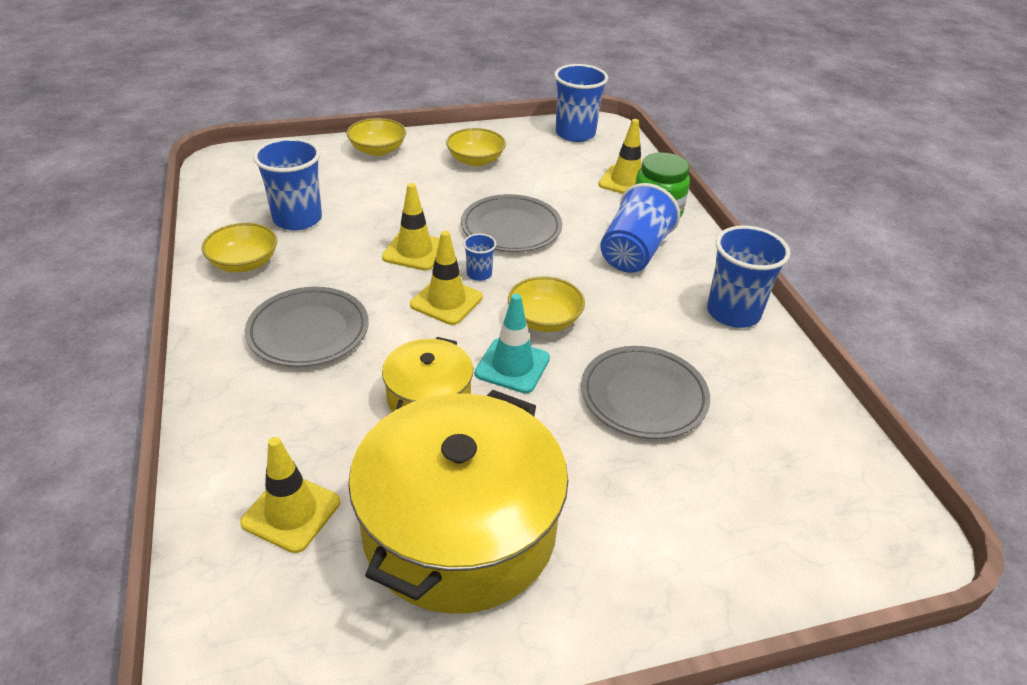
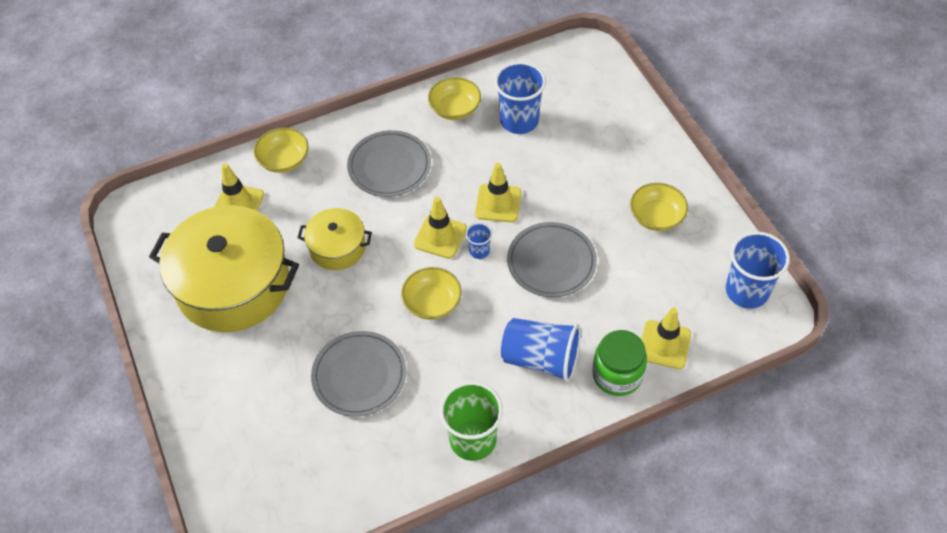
camera: 85 degrees right, 15 degrees up
yellow bowl [347,118,406,156] -> yellow bowl moved to [254,128,309,173]
turquoise traffic cone [475,294,550,393] -> none
blue cup [707,226,790,328] -> green cup [440,381,503,461]

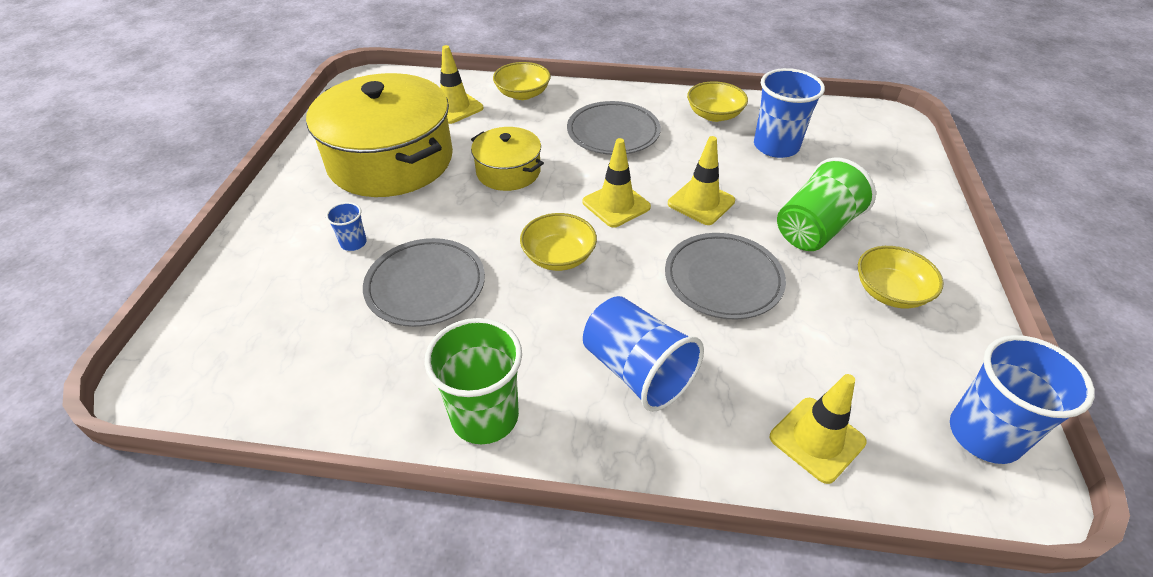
camera: 30 degrees right, 10 degrees down
blue cup [466,223,492,259] -> blue cup moved to [326,202,367,251]
green jar [592,330,647,396] -> none
none -> green cup [777,157,876,251]

